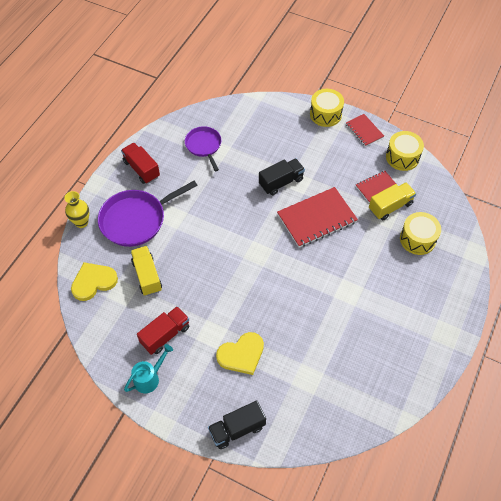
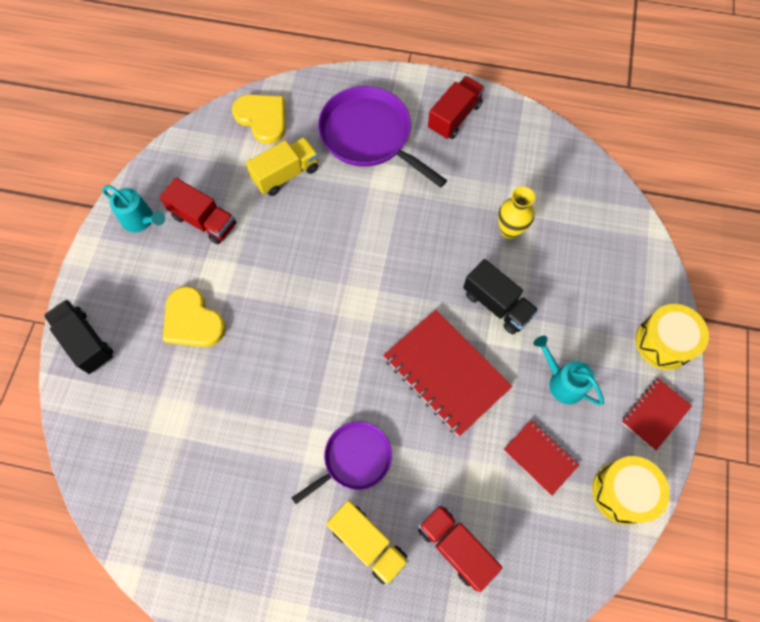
camera: 75 degrees right, 10 degrees up
yellow vase [64,191,89,228] -> yellow vase moved to [498,186,535,239]
purple pan [185,126,221,171] -> purple pan moved to [292,422,392,504]
yellow truck [369,182,416,220] -> yellow truck moved to [326,500,409,586]
yellow drum [400,212,441,255] -> red truck [418,504,502,592]
none -> turquoise watering can [533,336,604,405]

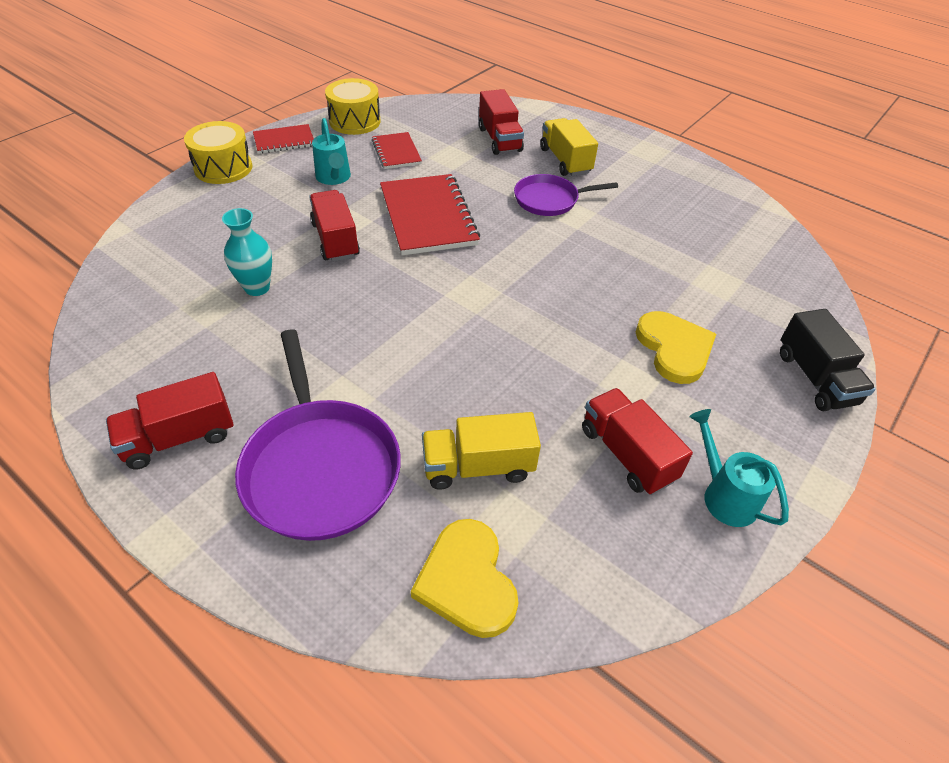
camera: 155 degrees left, 20 degrees down
black truck [463,259,538,334] -> red truck [309,190,360,262]
yellow vase [498,186,535,239] -> turquoise vase [222,208,272,296]

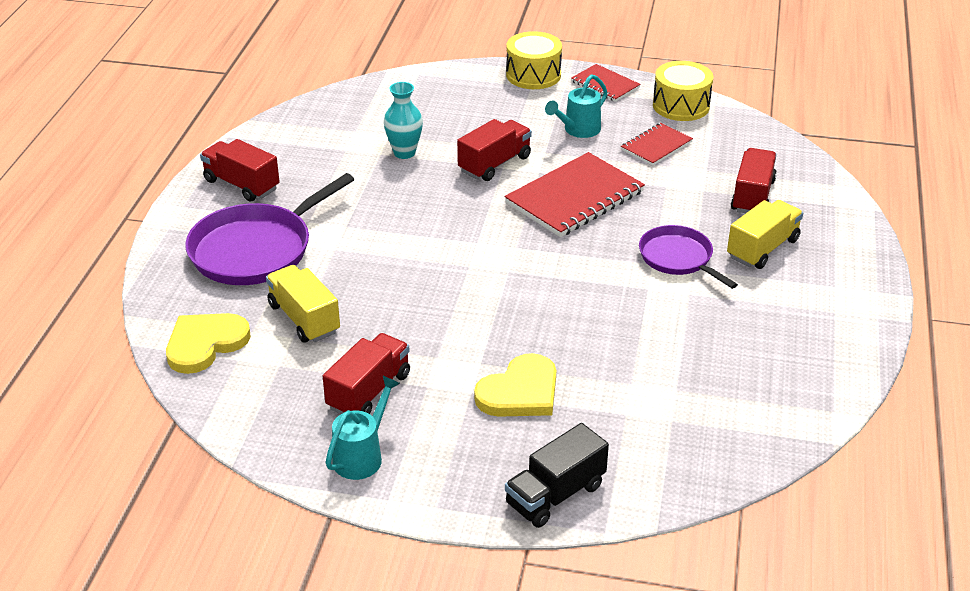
camera: 65 degrees right, 10 degrees down
red truck [479,89,524,155] -> red truck turned 150 degrees clockwise [731,148,777,213]

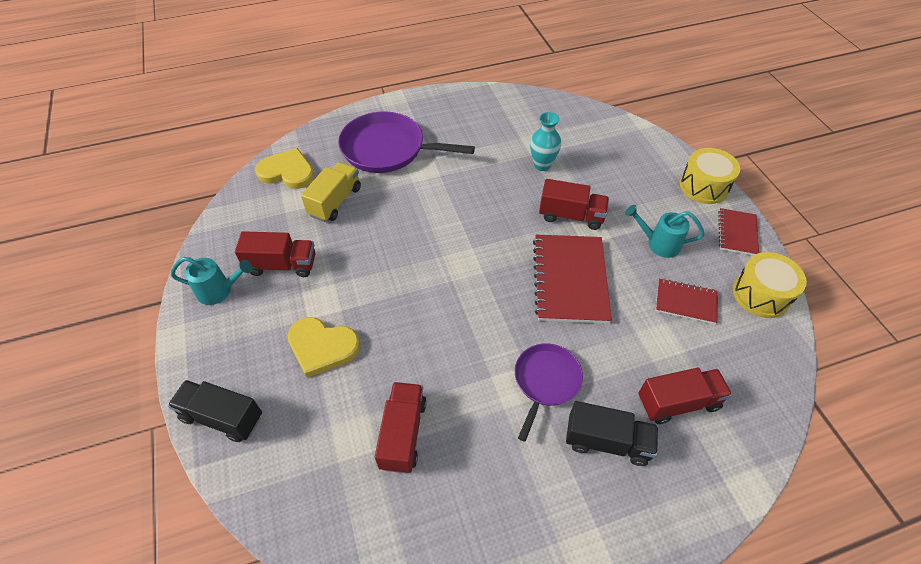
camera: 60 degrees right, 15 degrees up
red truck [200,139,280,202] -> red truck moved to [375,382,427,473]
red notebook [505,152,645,237] -> red notebook turned 75 degrees clockwise [533,235,612,324]
yellow truck [727,200,803,269] -> black truck [566,401,659,466]

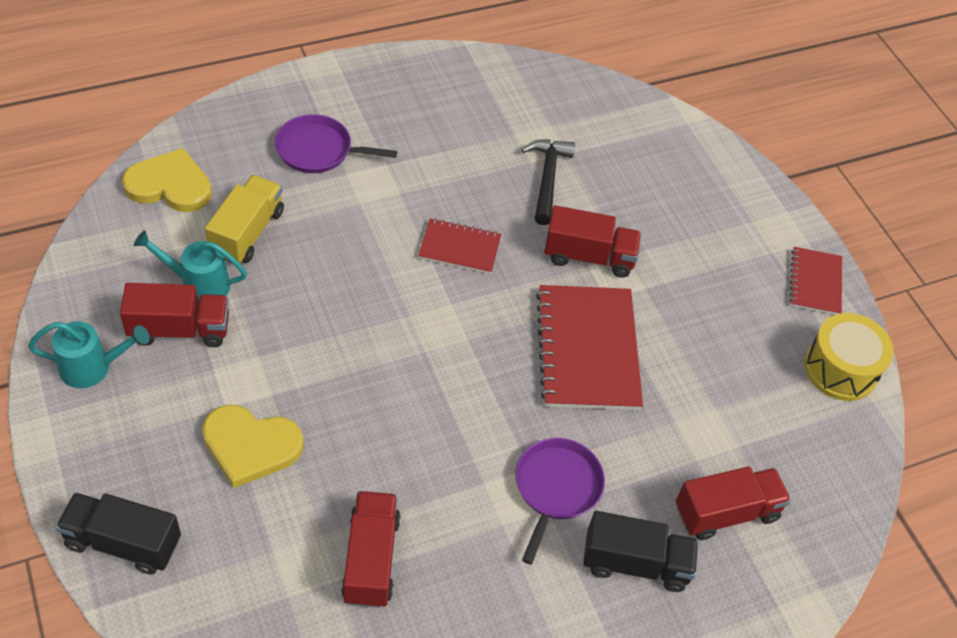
camera: 10 degrees left, 0 degrees up
purple pan [338,112,475,173] -> purple pan [275,114,397,173], size x0.60
turquoise vase [530,112,561,171] -> black hammer [521,139,575,225]
turquoise watering can [625,205,704,258] -> turquoise watering can moved to [134,230,247,303]
red notebook [656,278,718,324] -> red notebook moved to [418,218,501,274]
yellow drum [680,148,740,204] -> none

